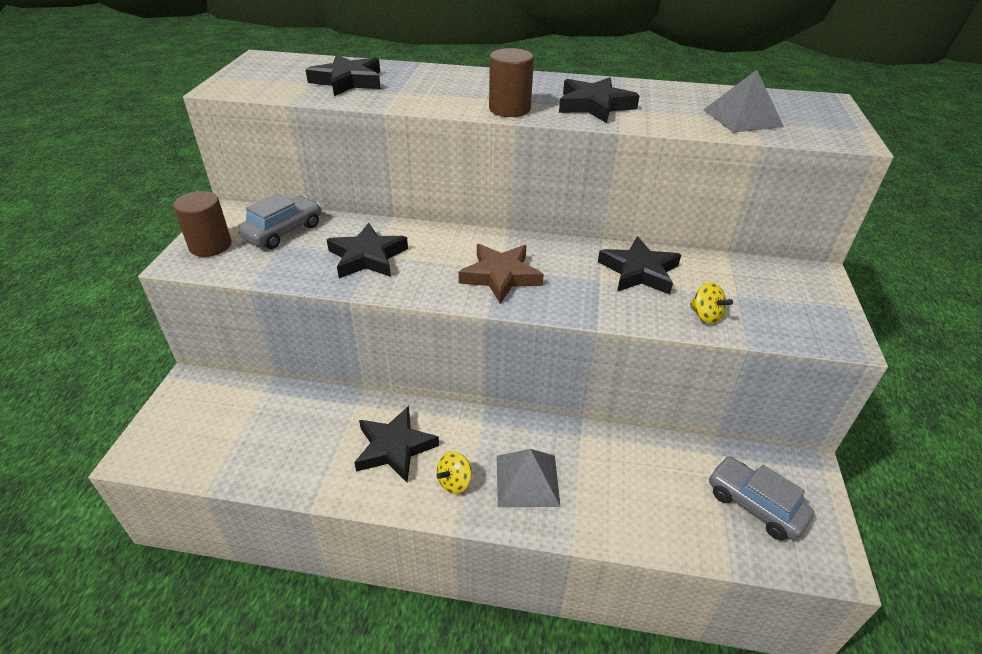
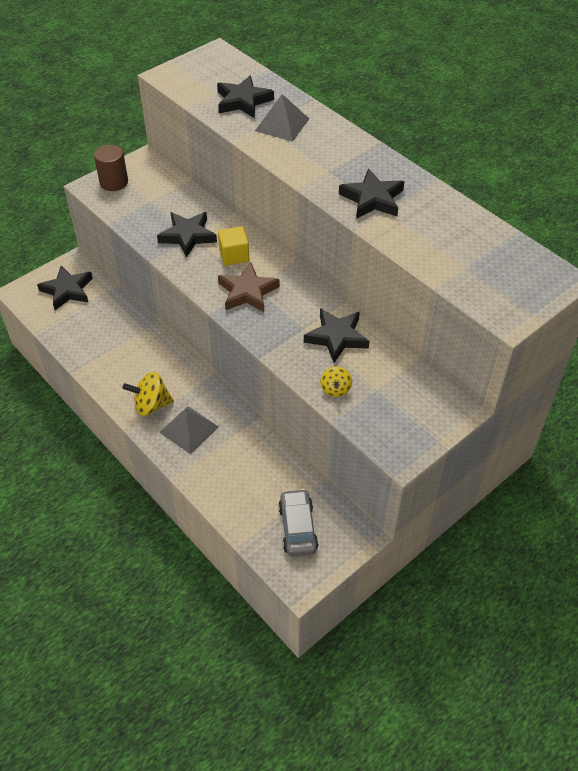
camera: 40 degrees right, 10 degrees up
grey car [238,193,321,249] -> none
black star [354,406,439,482] -> black star moved to [37,266,93,310]
yellow spinning top [437,451,472,494] -> yellow spinning top [123,372,174,416], size x1.61
brown cylinder [489,48,534,117] -> none
grey pyramid [704,70,784,133] -> grey pyramid moved to [255,94,309,142]
none -> yellow cube [218,226,249,266]

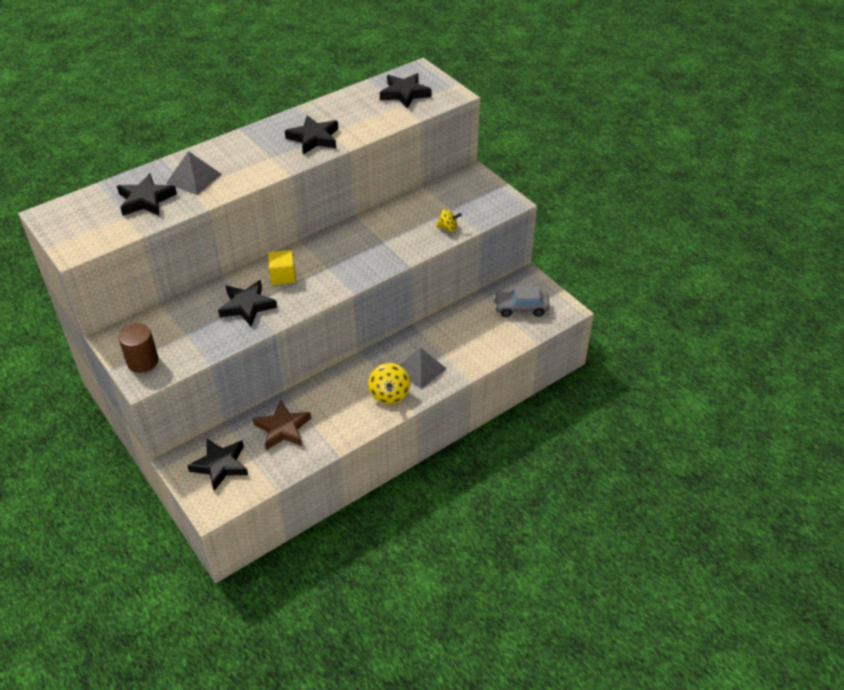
camera: 85 degrees left, 5 degrees down
brown star [218,263,280,312] -> brown star moved to [253,400,311,450]
black star [304,308,369,363] -> black star moved to [380,73,431,109]

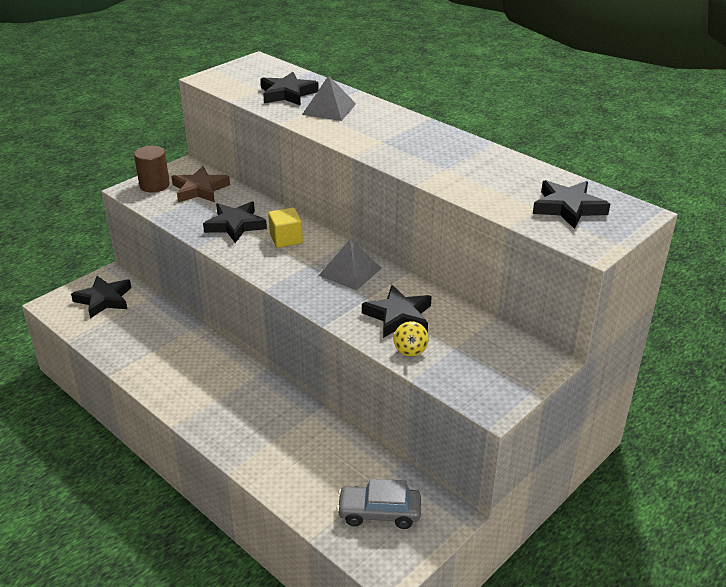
camera: 80 degrees right, 10 degrees down
brown star [253,400,311,450] -> brown star moved to [171,166,230,202]
black star [285,115,338,154] -> black star moved to [362,285,432,338]
yellow spinning top [368,363,410,404] -> none
grey pyramid [399,348,447,389] -> grey pyramid moved to [318,239,382,291]
grey car [493,286,550,317] -> grey car turned 75 degrees counterclockwise [337,479,421,529]

